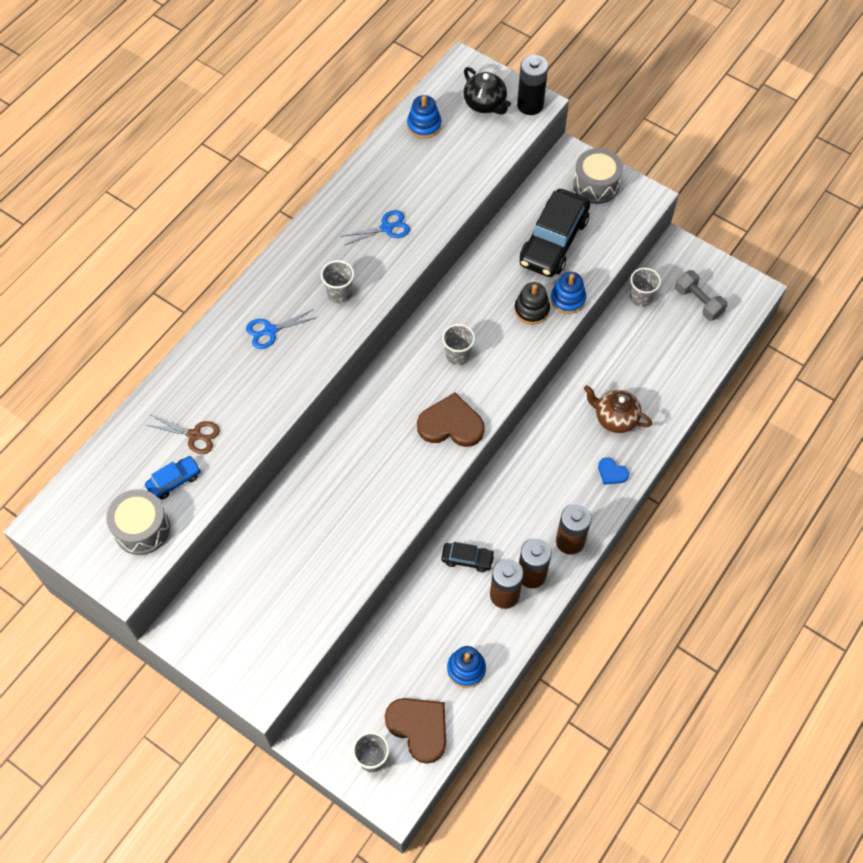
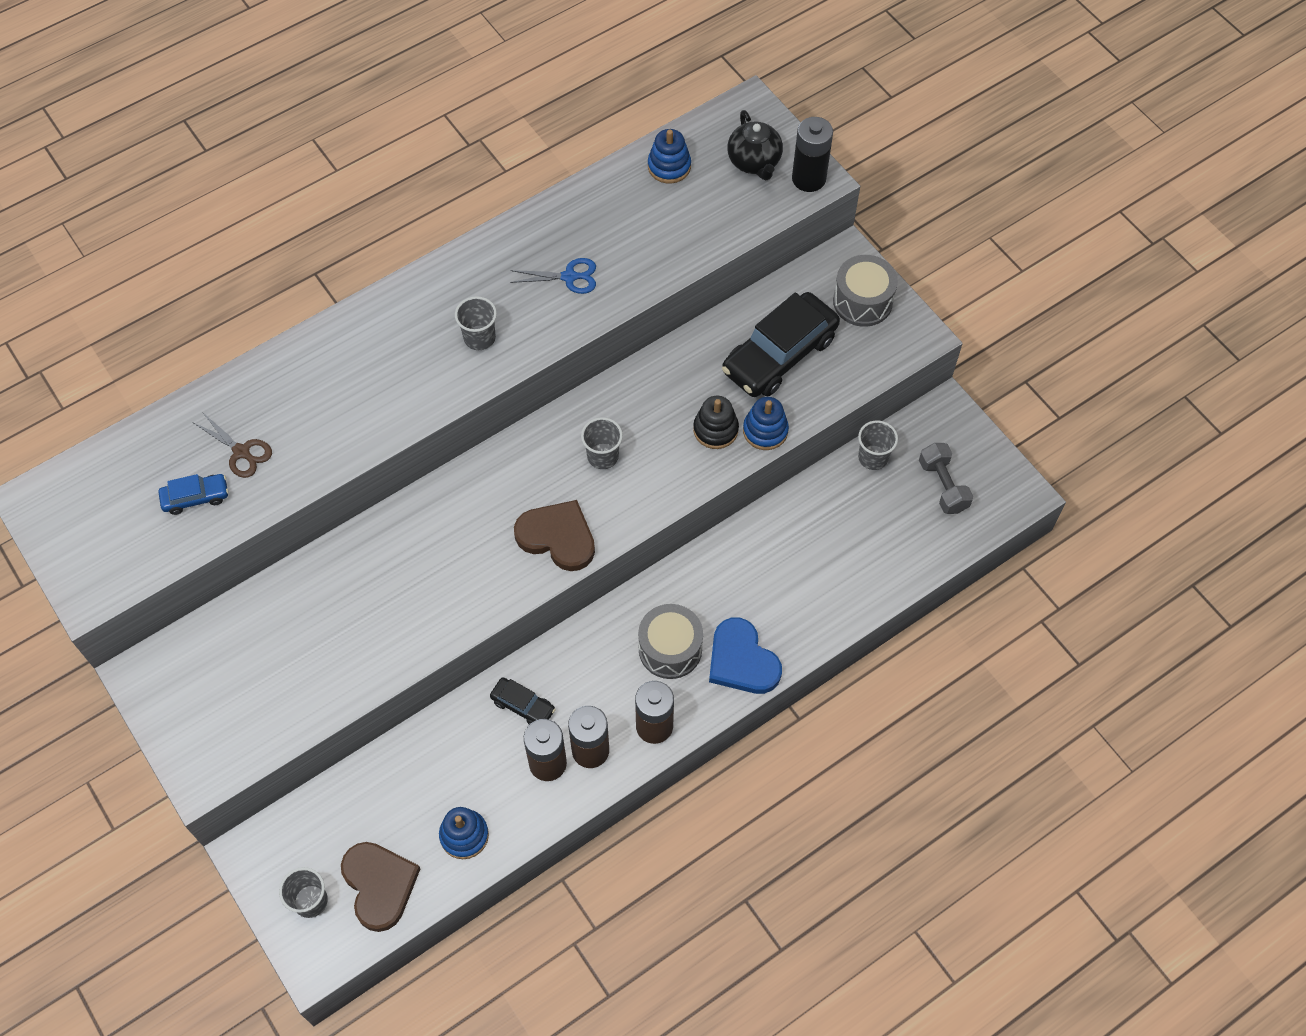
camera: 20 degrees right, 0 degrees up
grey drum [106,489,170,555] -> grey drum moved to [638,604,703,679]
blue scissors [246,309,318,349] -> none
brown teapot [584,385,652,433] -> none
blue heart [598,457,629,485] -> blue heart [709,617,782,694], size x1.99

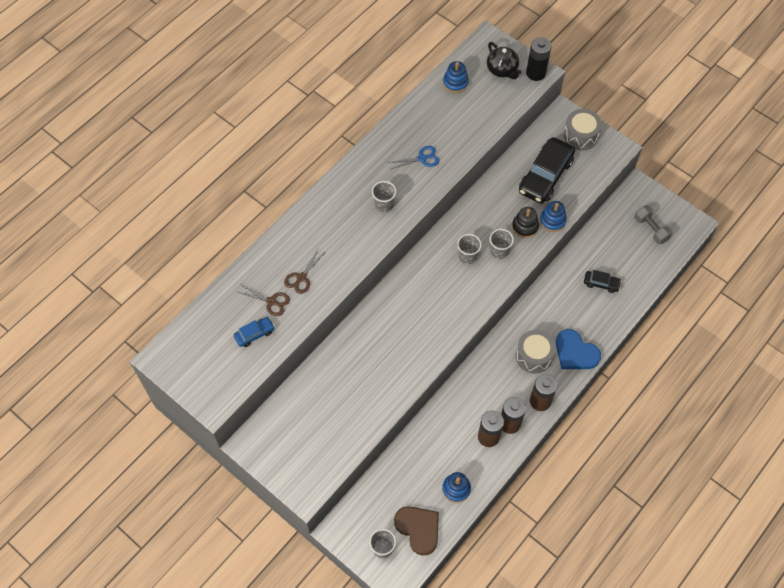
camera: 15 degrees left, 0 degrees up
black car [490,677,556,725] -> black car moved to [584,270,622,293]
brown heart [514,500,595,571] -> none
grey cup [858,421,898,470] -> grey cup moved to [490,229,514,259]
none -> brown scissors [284,250,325,294]

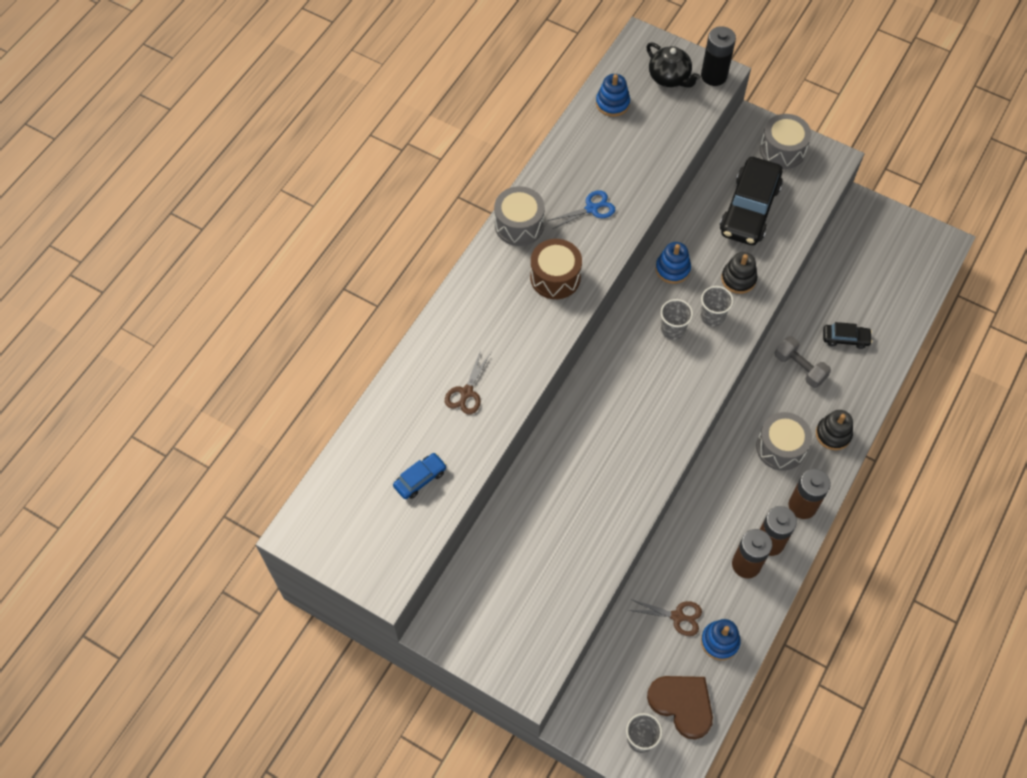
camera: 10 degrees left, 0 degrees up
brown scissors [238,285,290,316] -> brown scissors moved to [629,599,702,636]
grey cup [372,181,396,212] -> brown drum [530,239,582,299]
blue stacking toy [540,201,567,232] -> blue stacking toy moved to [656,242,691,284]
blue heart [556,329,601,369] -> black stacking toy [816,410,853,450]
grey dumbbell [634,205,673,244] -> grey dumbbell moved to [774,336,831,388]
none -> grey drum [494,186,545,246]

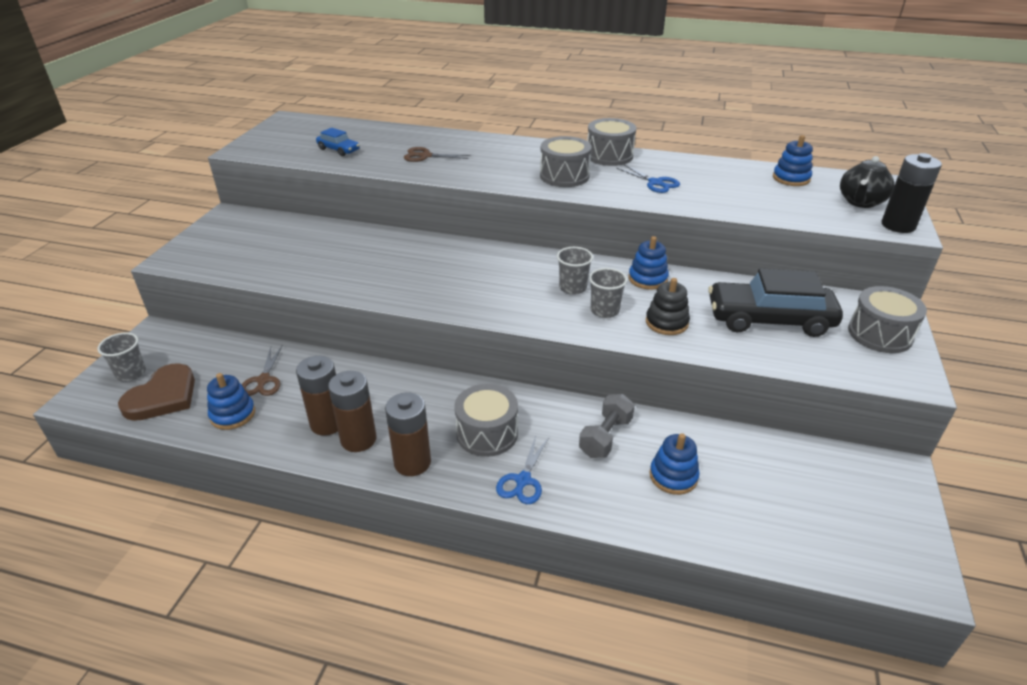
camera: 75 degrees right, 25 degrees down
brown drum [530,239,582,299] -> grey drum [540,136,592,187]
black stacking toy [816,410,853,450] -> blue scissors [496,435,549,504]
black car [823,322,872,349] -> blue stacking toy [650,433,700,495]

